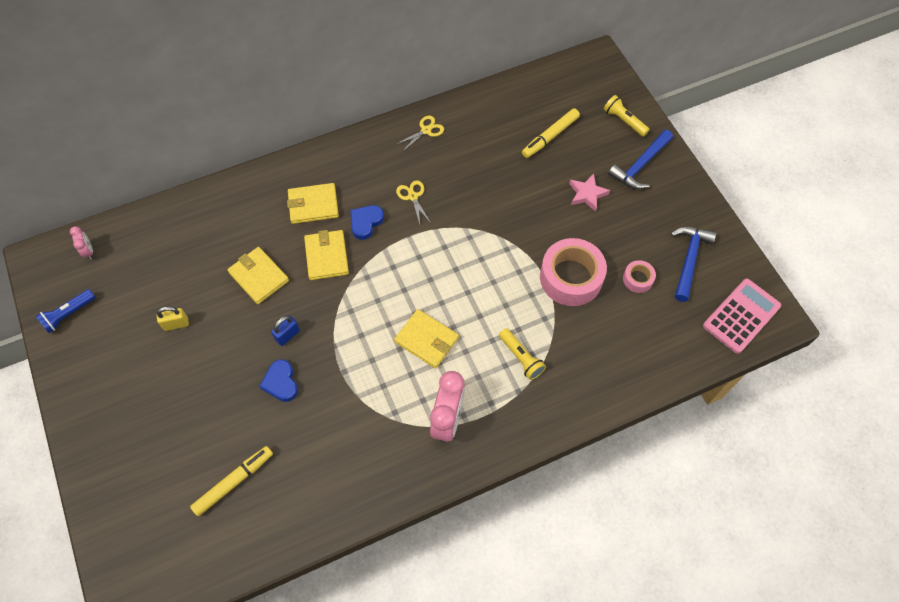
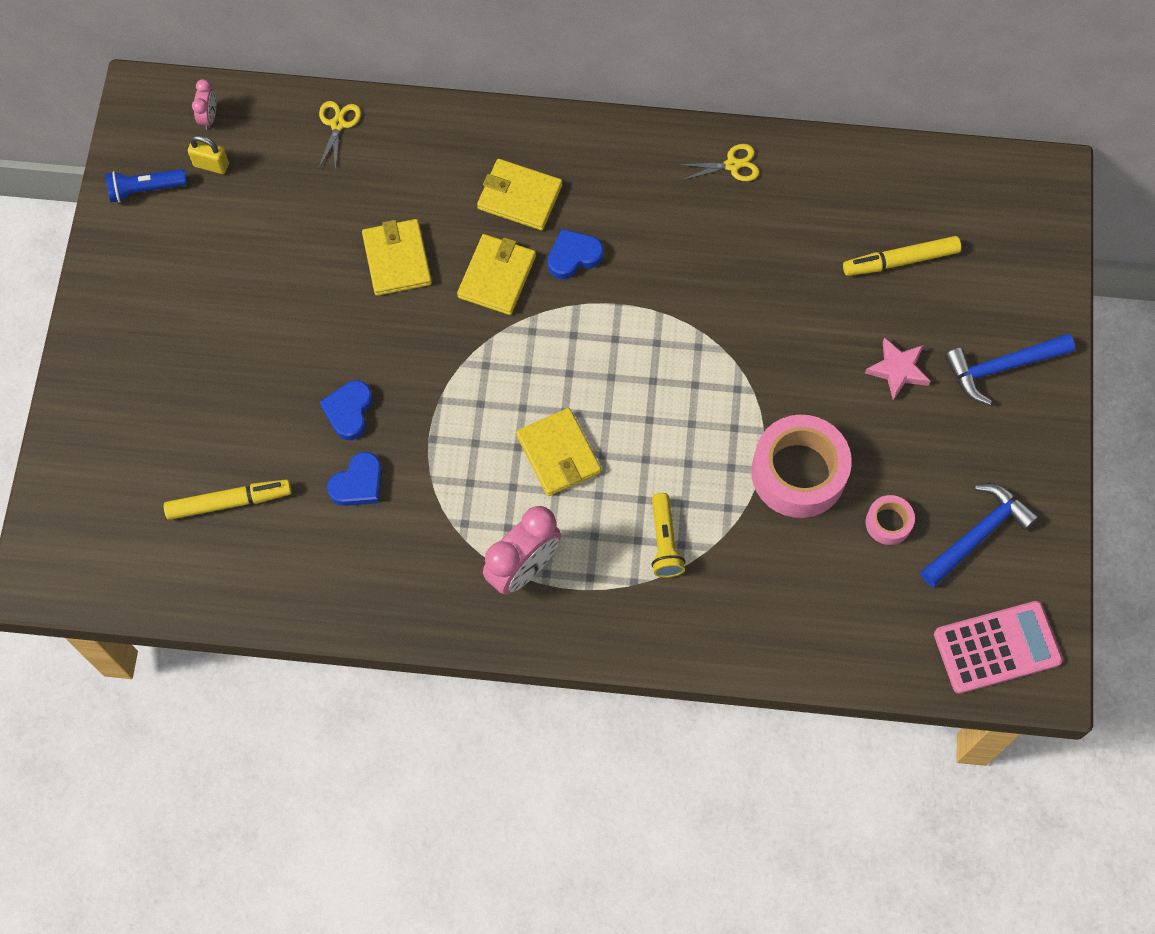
camera: 30 degrees right, 5 degrees up
yellow padlock [157,306,189,331] -> yellow padlock moved to [188,135,229,174]
blue padlock [271,316,300,346] -> none
yellow scissors [396,180,431,224] -> yellow scissors moved to [318,101,361,172]
yellow flashlight [604,95,650,137] -> none
none -> blue heart [327,452,382,506]

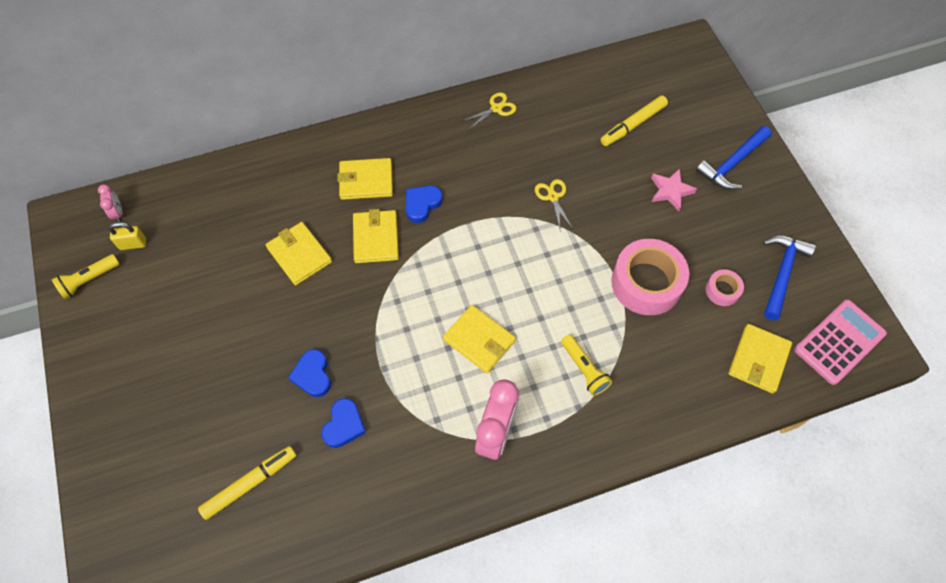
camera: 25 degrees left, 5 degrees down
blue flashlight [105,169,187,203] -> yellow flashlight [52,254,119,299]
yellow scissors [318,101,361,172] -> yellow scissors moved to [535,179,573,232]
none -> yellow wallet [729,324,792,394]

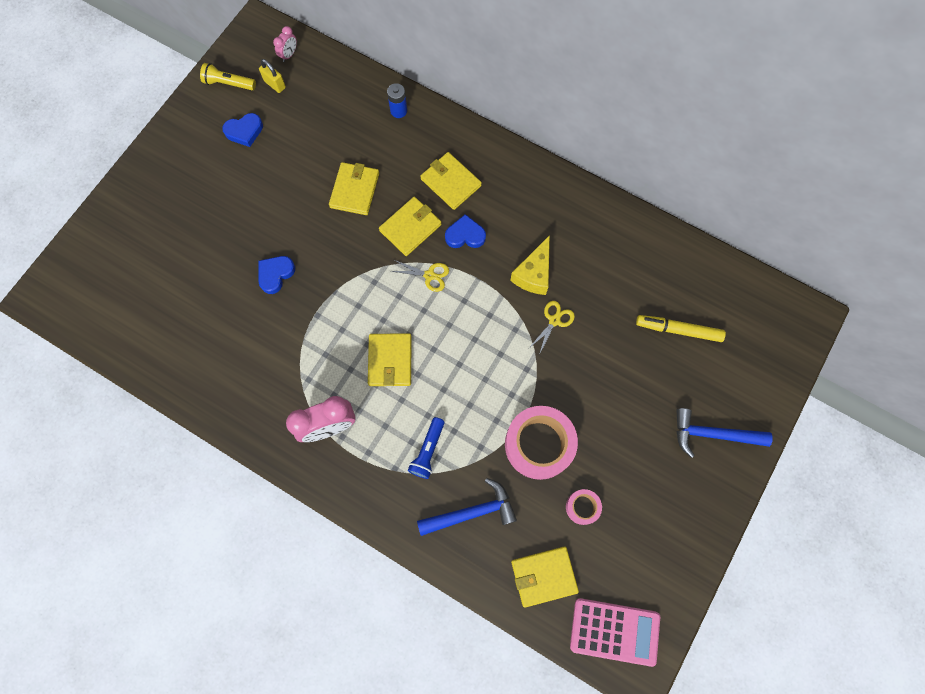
camera: 50 degrees right, 10 degrees up
yellow marker [198,446,296,520] -> none
blue heart [321,398,366,448] -> blue heart moved to [222,113,263,147]
yellow scissors [461,92,517,129] -> yellow scissors moved to [391,260,449,292]
yellow flashlight [561,335,612,396] -> blue flashlight [408,417,445,479]
pink star [651,169,697,211] -> none
blue hammer [763,236,816,320] -> blue hammer moved to [417,478,517,536]
none -> blue battery [387,83,407,118]
none -> yellow cheese [510,235,550,295]

